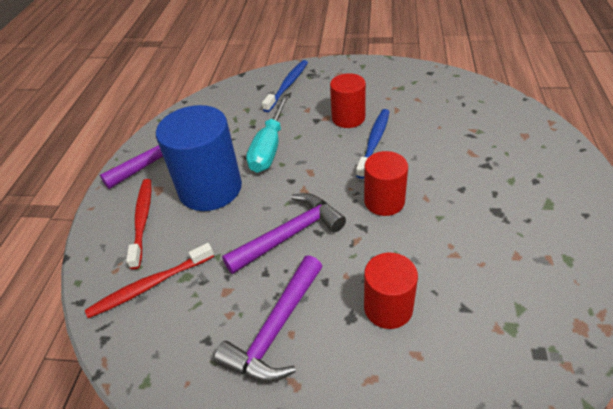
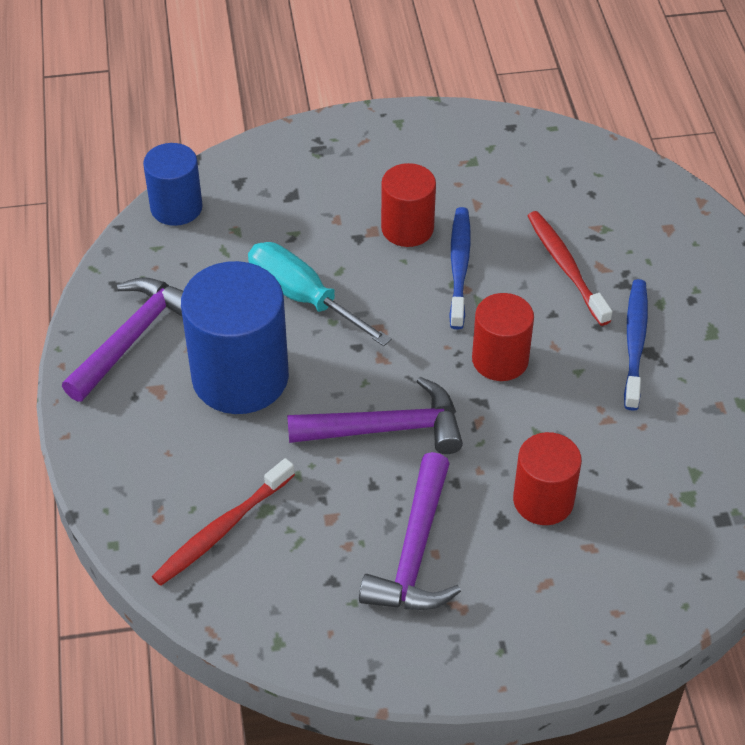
camera: 20 degrees left, 5 degrees up
red toothbrush [126,179,151,269] -> red toothbrush moved to [528,211,612,326]
purple hammer [222,193,346,274] -> purple hammer turned 45 degrees clockwise [287,377,463,454]
turquoise screwdriver [246,96,288,173] -> turquoise screwdriver turned 135 degrees clockwise [248,242,392,346]
blue toothbrush [262,60,308,112] -> blue toothbrush moved to [624,279,648,411]
none -> blue cylinder [143,143,203,226]

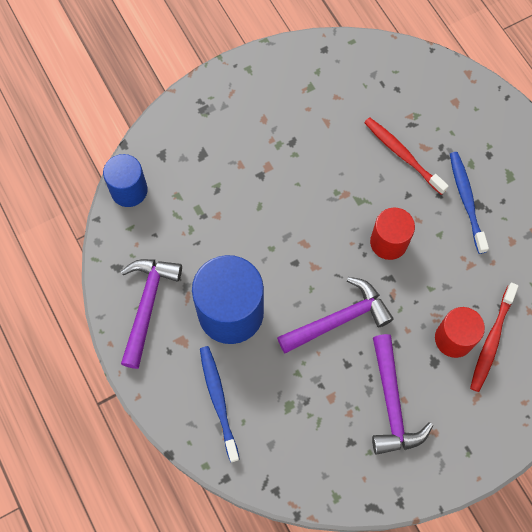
camera: 20 degrees left, 20 degrees up
red toothbrush [152,458,295,586] -> red toothbrush moved to [470,283,518,392]
turquoise screwdriver [248,242,392,346] -> none
red cylinder [381,163,436,247] -> none
blue toothbrush [449,207,471,329] -> blue toothbrush moved to [200,346,240,462]

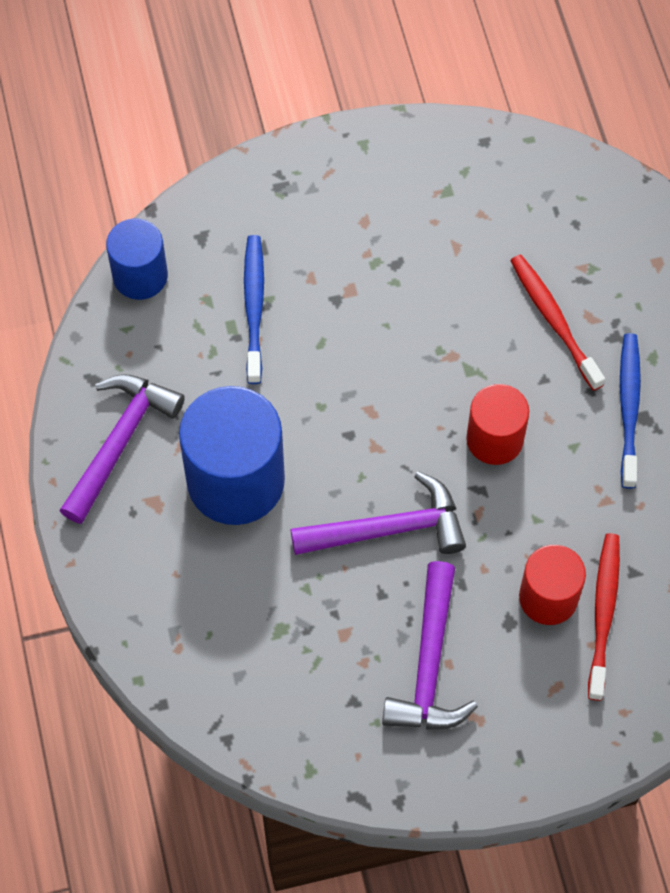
camera: 15 degrees right, 5 degrees down
blue toothbrush [200,346,240,462] -> blue toothbrush moved to [244,235,264,384]
red toothbrush [470,283,518,392] -> red toothbrush turned 150 degrees clockwise [588,533,620,701]

